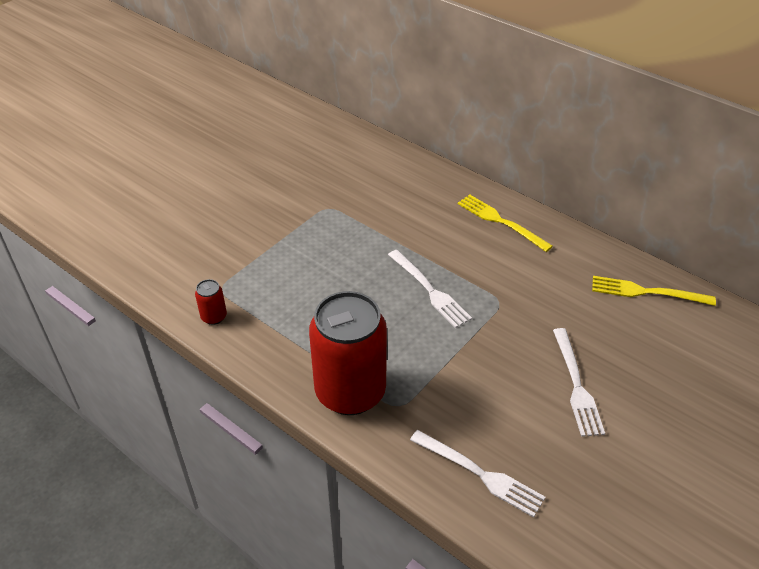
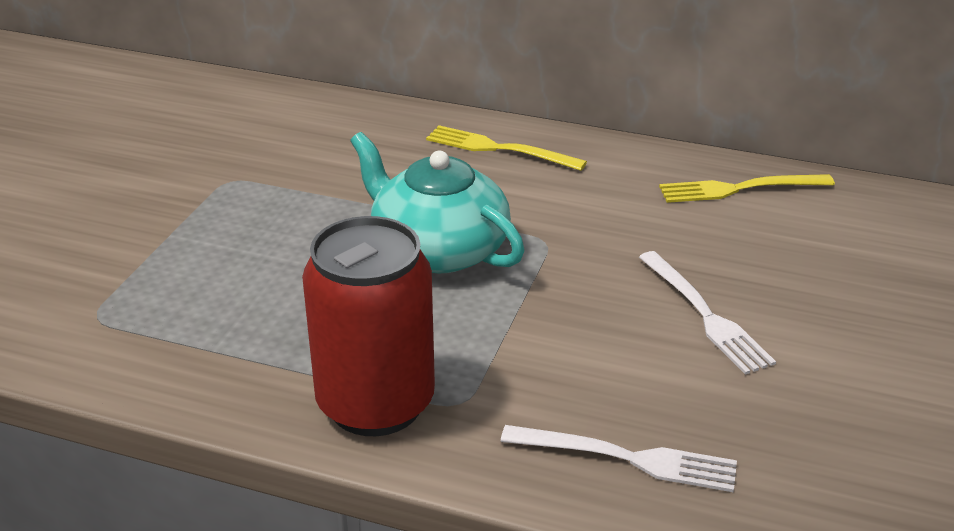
camera: 20 degrees left, 10 degrees down
red can [195,279,227,325] -> none
white fork [388,250,472,328] -> turquoise teapot [350,132,525,273]

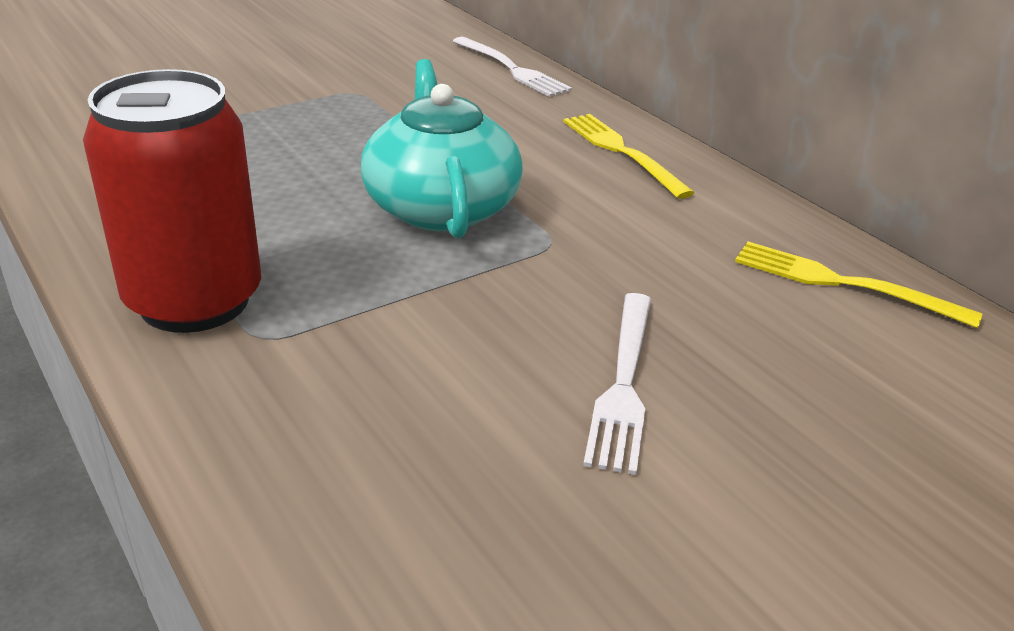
camera: 35 degrees right, 0 degrees up
white fork [500,425,737,492] -> white fork moved to [453,37,572,97]

